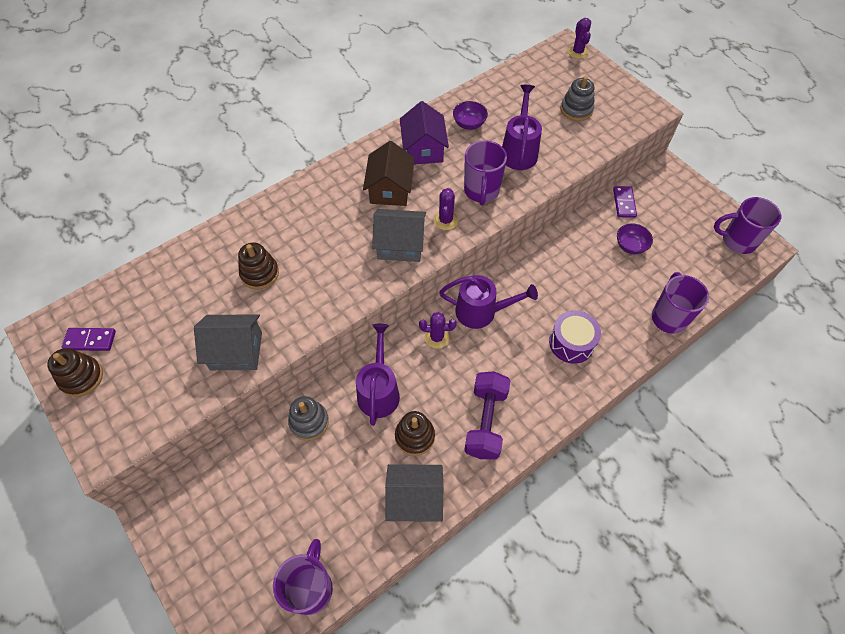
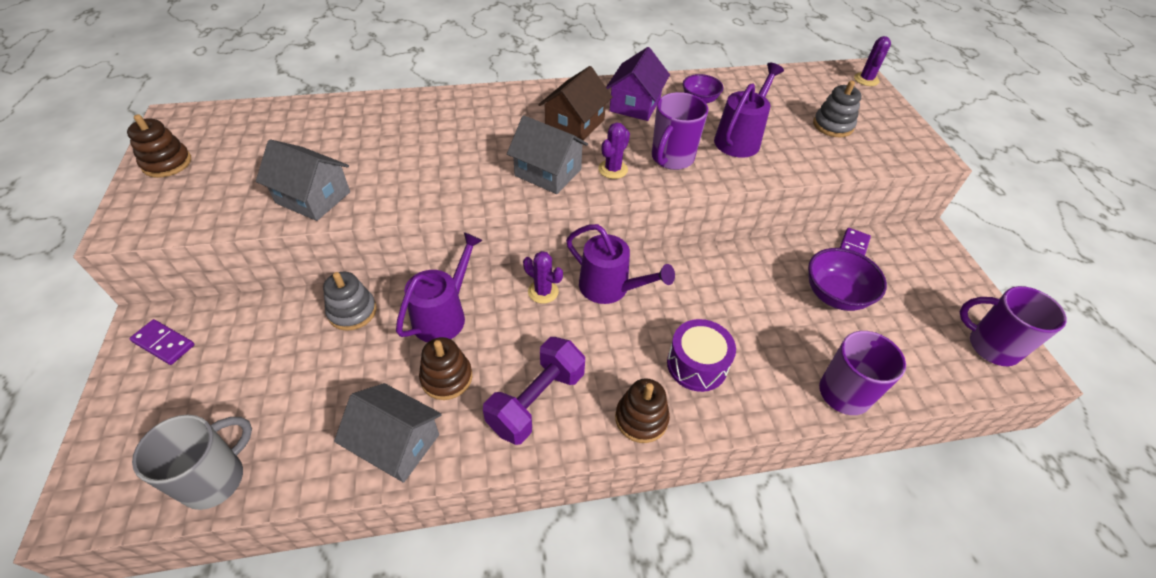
camera: 25 degrees right, 10 degrees down
purple domino [62,328,116,351] -> purple domino moved to [129,319,195,365]
brown stacking toy [238,242,279,290] -> brown stacking toy moved to [615,378,670,443]
purple mug [273,539,333,615] -> grey mug [132,415,252,510]
purple bowl [617,223,653,254] -> purple bowl [808,248,887,311], size x1.58

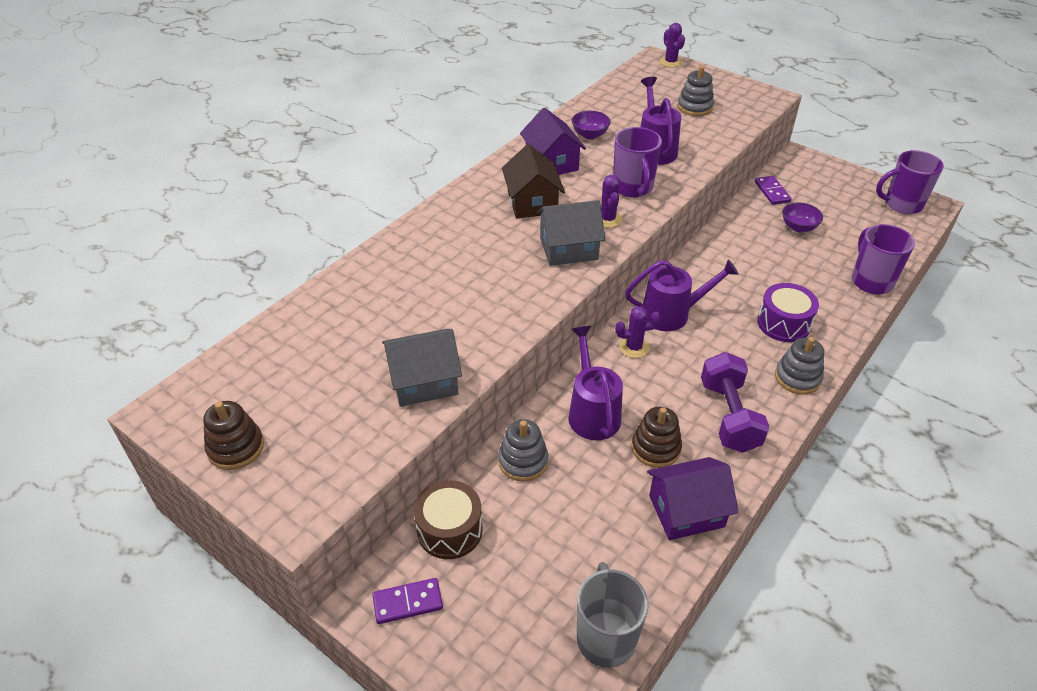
camera: 40 degrees left, 5 degrees down
grey house [334,383,442,483] -> purple house [647,457,739,540]
brown stacking toy [615,378,670,443] -> grey stacking toy [775,337,824,395]
purple bowl [808,248,887,311] -> purple bowl [782,202,823,232], size x0.63
none -> brown drum [414,480,482,559]

